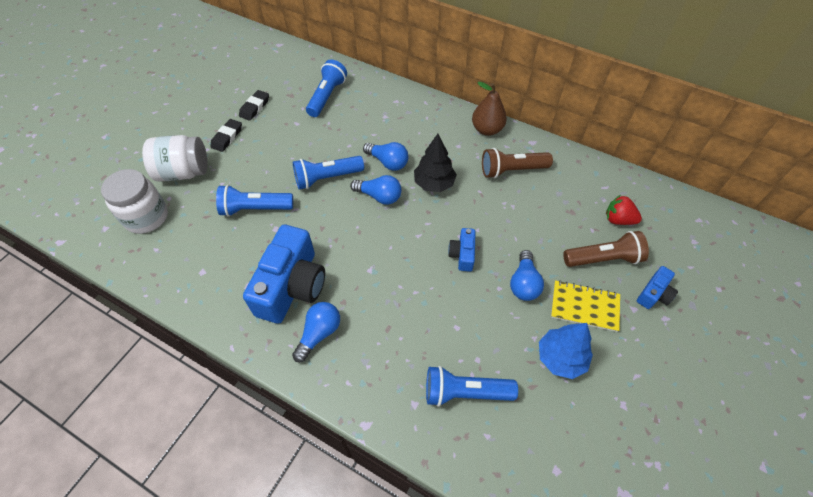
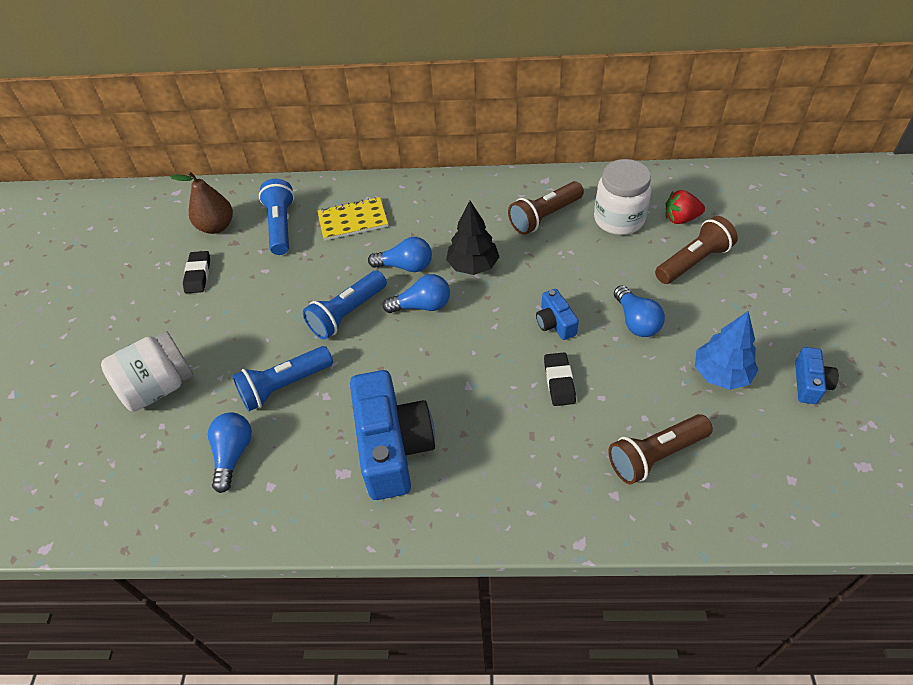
camera: 25 degrees left, 5 degrees down
white jar [101,169,168,234] -> white jar moved to [594,159,652,235]
black eraser [210,119,242,152] -> black eraser moved to [544,352,576,406]
blue light bulb [292,302,340,363] -> blue light bulb moved to [208,412,252,493]
blue flashlight [426,366,518,407] -> brown flashlight [608,414,713,484]
brown pear [472,81,507,136] -> brown pear moved to [170,171,233,234]
yellow notebook [551,280,620,332] -> yellow notebook moved to [317,197,388,241]
blue camera [637,266,678,309] -> blue camera moved to [795,347,839,404]

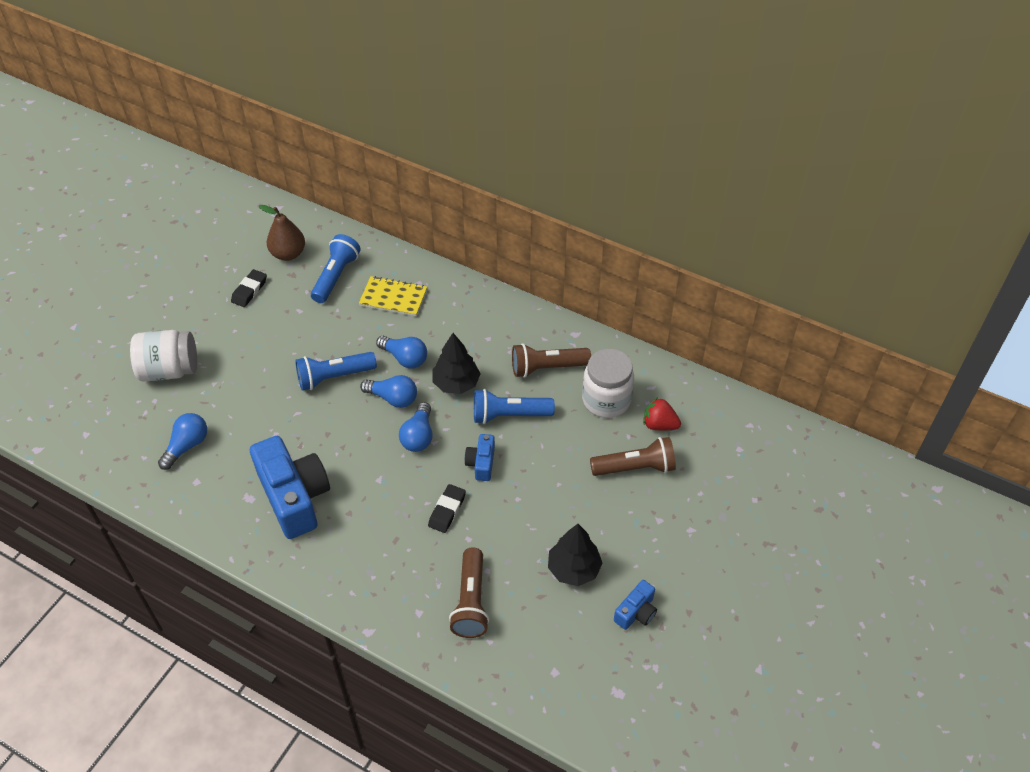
camera: 25 degrees right, 0 degrees up
blue flashlight [232,346,333,411] -> blue flashlight moved to [474,389,555,424]
blue camera [350,370,435,500] -> blue camera turned 45 degrees counterclockwise [250,436,330,539]
brown flashlight [608,414,713,484] -> brown flashlight turned 90 degrees counterclockwise [449,547,489,638]
blue light bulb [614,285,665,337] -> blue light bulb moved to [399,402,433,452]
blue tree [695,311,758,390] -> black tree [548,524,603,586]

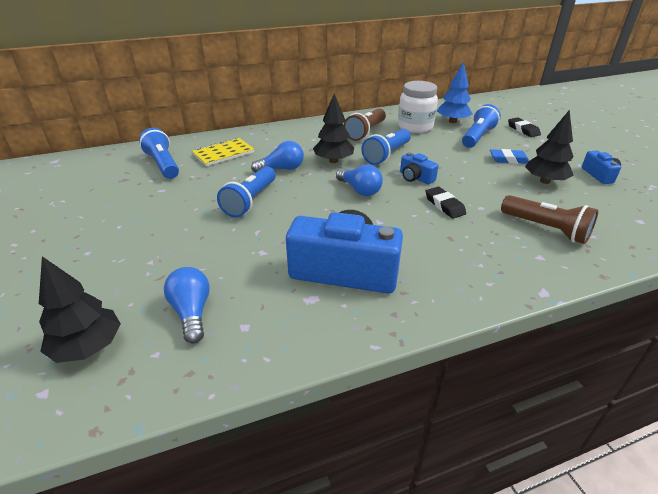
camera: 50 degrees left, 15 degrees down
white jar [130,330,197,382] -> none
black eraser [231,269,267,307] -> black eraser moved to [508,117,541,137]
brown pear [259,205,305,261] -> none
blue light bulb [360,375,417,408] -> none
brown flashlight [590,437,676,476] -> blue flashlight [462,104,501,148]
red strawberry [643,397,681,431] -> blue tree [437,62,473,123]
none -> black tree [39,256,121,363]
none -> blue eraser [490,149,529,164]

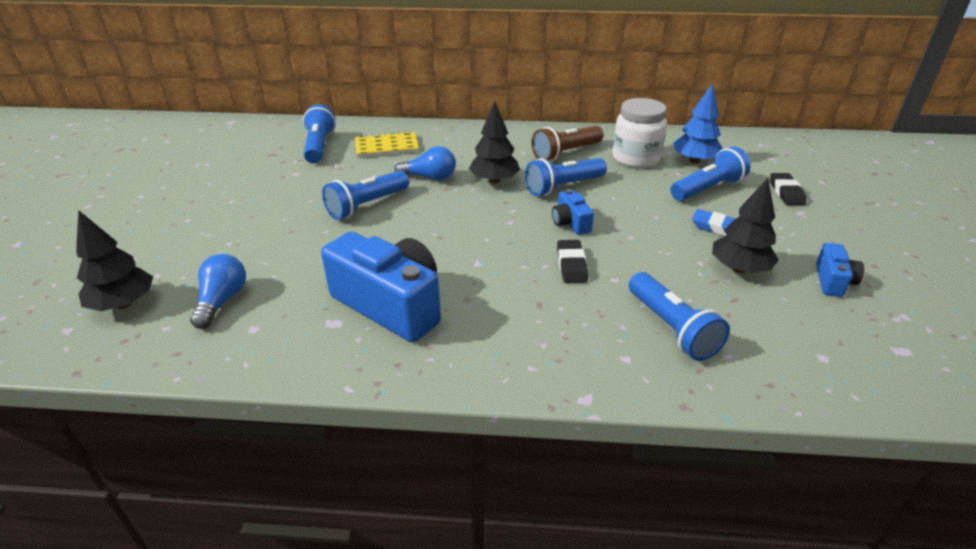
camera: 25 degrees right, 0 degrees up
blue light bulb [336,165,383,196] -> none
brown flashlight [501,195,598,244] -> blue flashlight [629,272,730,361]

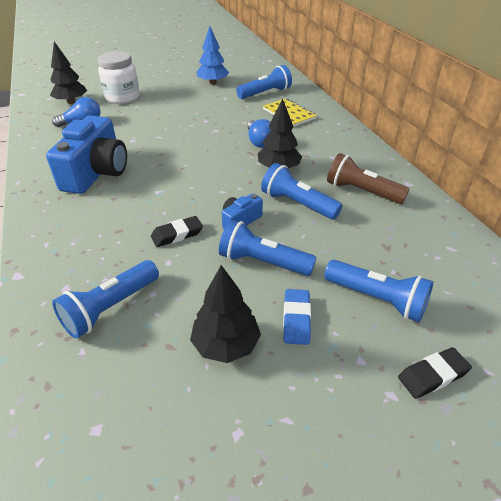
camera: 65 degrees right, 5 degrees up
blue flashlight [322,171,409,220] -> blue flashlight moved to [219,220,317,276]
white jar [612,98,667,168] -> white jar moved to [98,51,140,104]
blue tree [673,84,723,164] -> blue tree moved to [196,26,229,85]
blue camera [816,243,864,297] -> none

